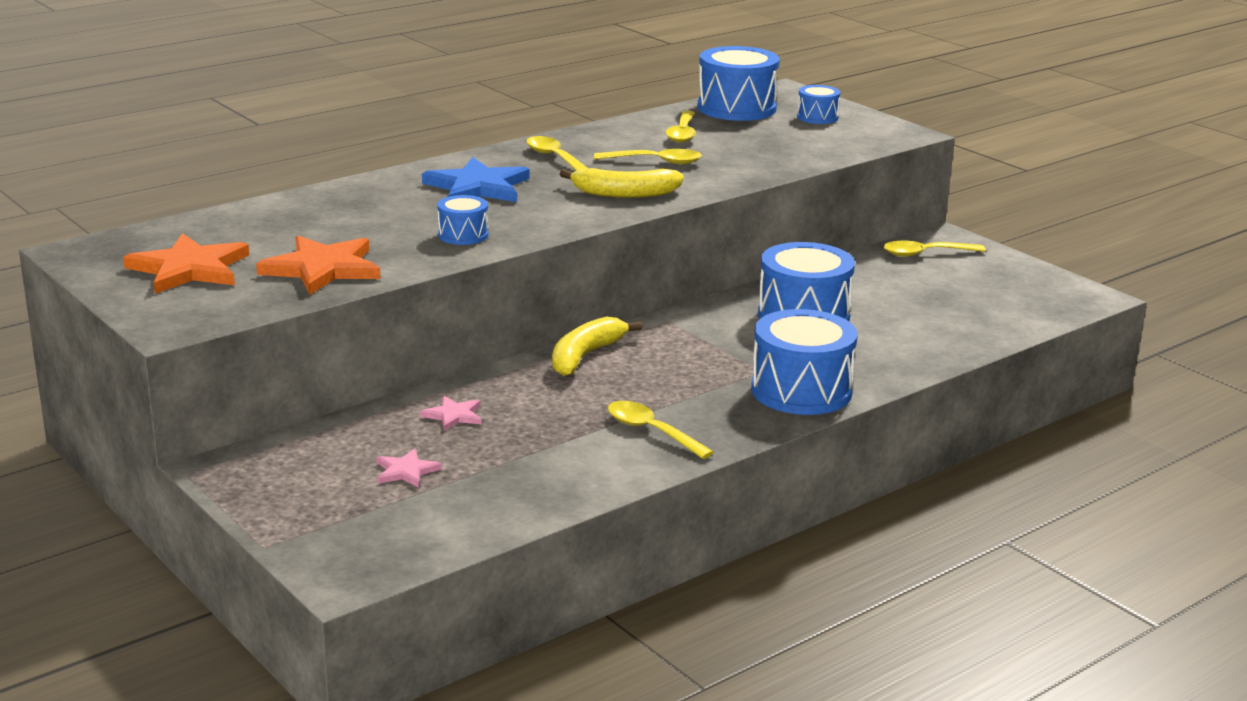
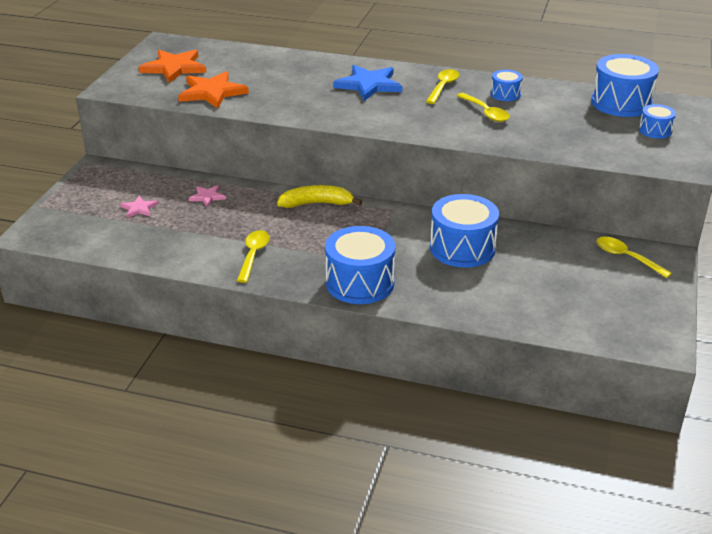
camera: 55 degrees right, 10 degrees up
blue drum [437,195,489,245] -> blue drum moved to [491,70,523,101]
yellow banana [560,168,684,198] -> none
yellow spoon [665,111,696,143] -> none

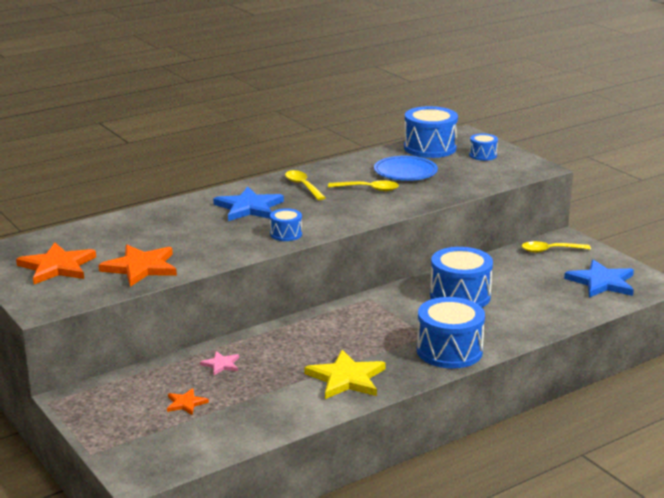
camera: 50 degrees left, 10 degrees down
pink star [120,196,158,218] -> orange star [167,388,209,415]
yellow spoon [237,230,270,283] -> yellow star [305,350,386,399]
yellow banana [277,185,362,208] -> none
blue drum [491,70,523,101] -> blue drum moved to [270,208,302,241]
none -> blue plate [374,156,438,181]
none -> blue star [564,259,634,298]

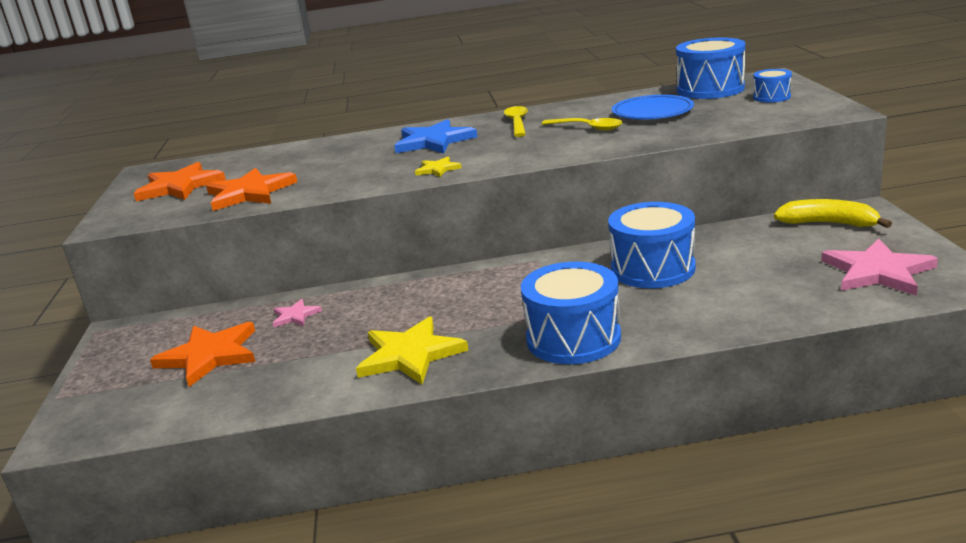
camera: 30 degrees right, 0 degrees up
orange star [167,388,209,415] -> orange star [150,322,255,387], size x1.97
blue drum [270,208,302,241] -> yellow star [415,157,462,177]
yellow spoon [521,241,591,253] -> yellow banana [774,199,892,228]
blue star [564,259,634,298] -> pink star [821,238,938,296]

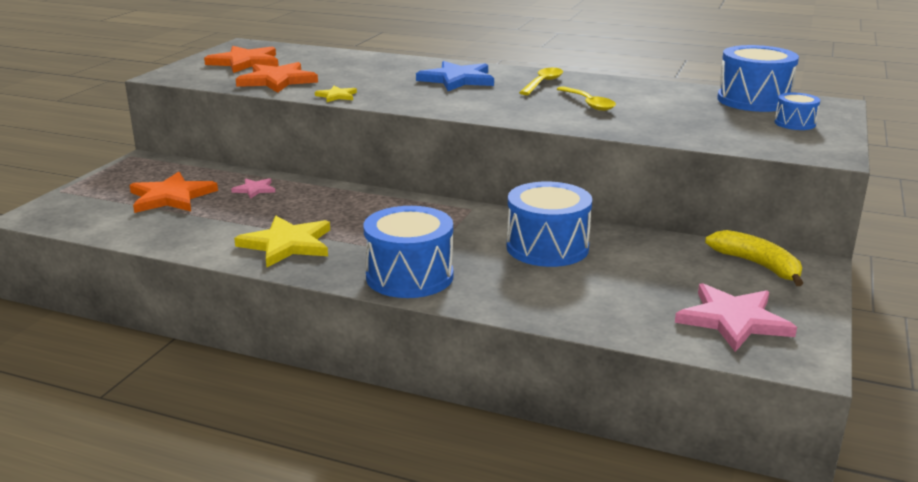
camera: 25 degrees right, 0 degrees up
yellow star [415,157,462,177] -> yellow star moved to [315,86,357,102]
blue plate [612,95,694,119] -> none

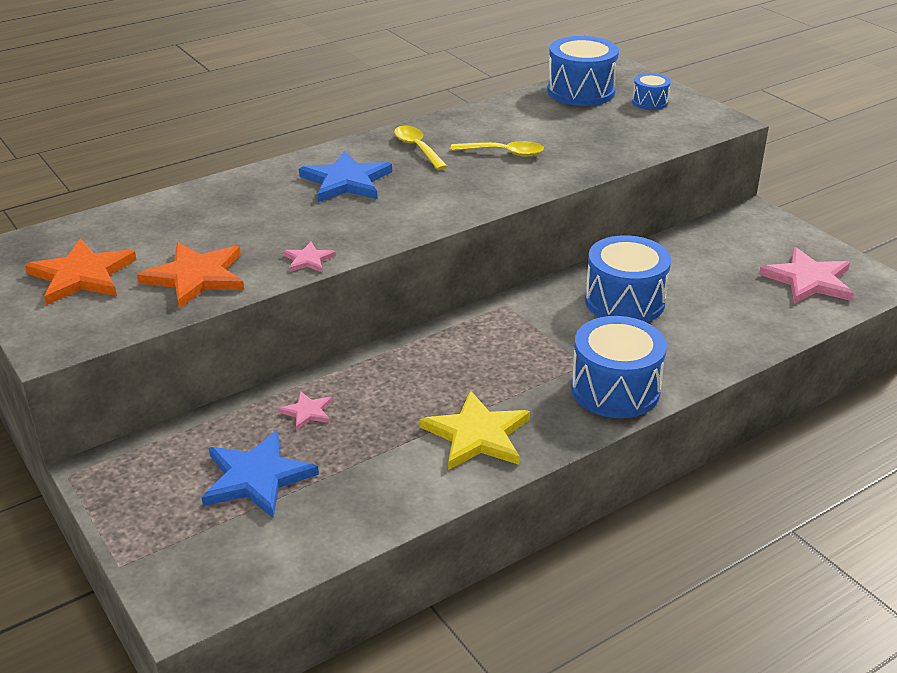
camera: 55 degrees left, 10 degrees up
orange star [130,172,218,213] -> blue star [202,430,319,518]
yellow star [315,86,357,102] -> pink star [283,241,336,273]
yellow banana [705,230,803,286] -> none

